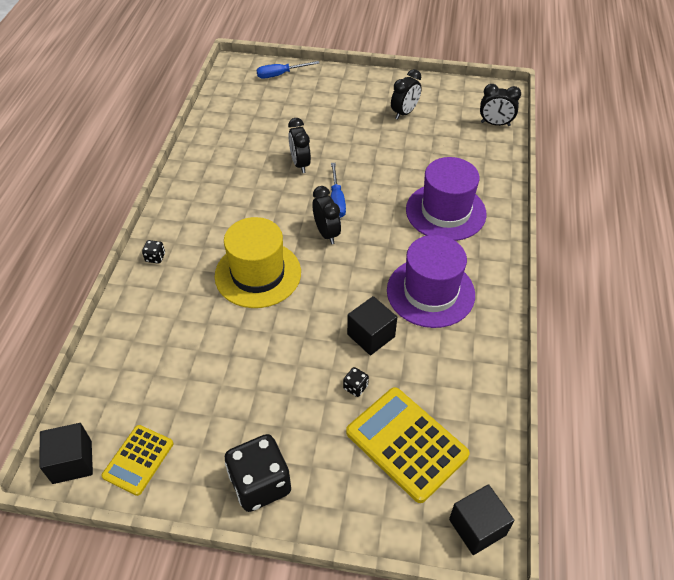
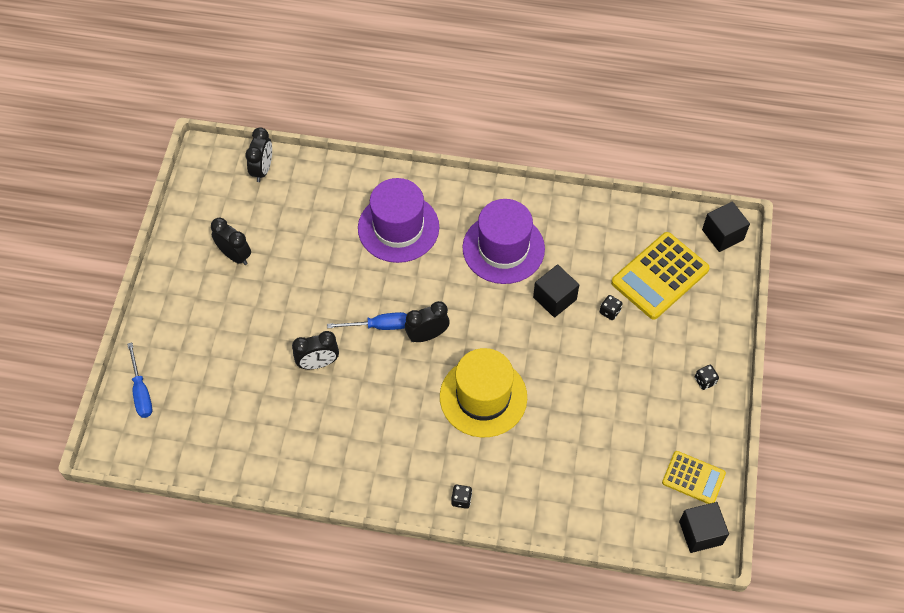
camera: 90 degrees left, 10 degrees up
black dice [225,434,291,512] -> black dice [695,365,719,390], size x0.42

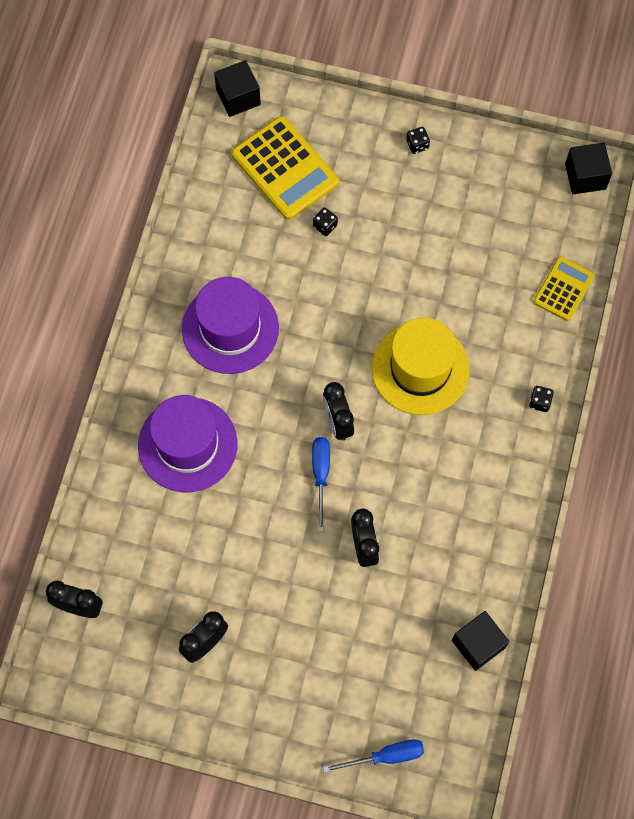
camera: 85 degrees left, 10 degrees up
black cube [533,264,579,318] -> black cube moved to [452,611,510,671]
yellow calculator [662,451,726,504] -> yellow calculator moved to [533,256,595,321]

